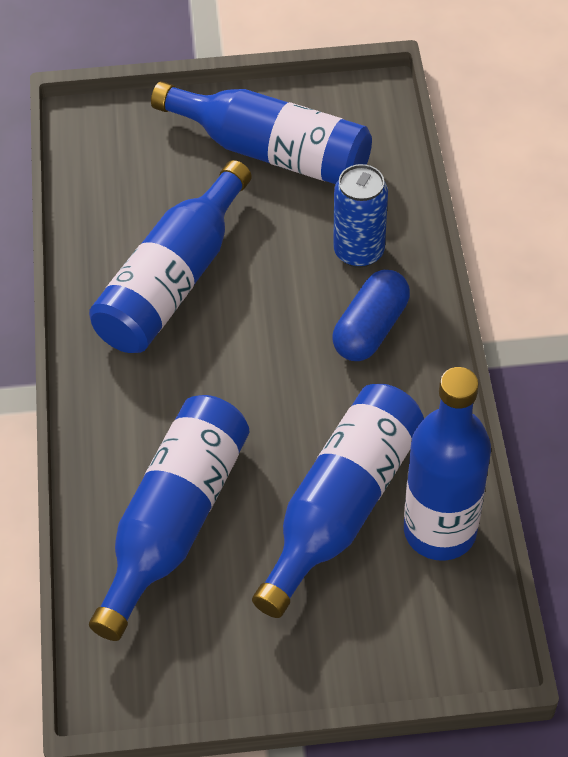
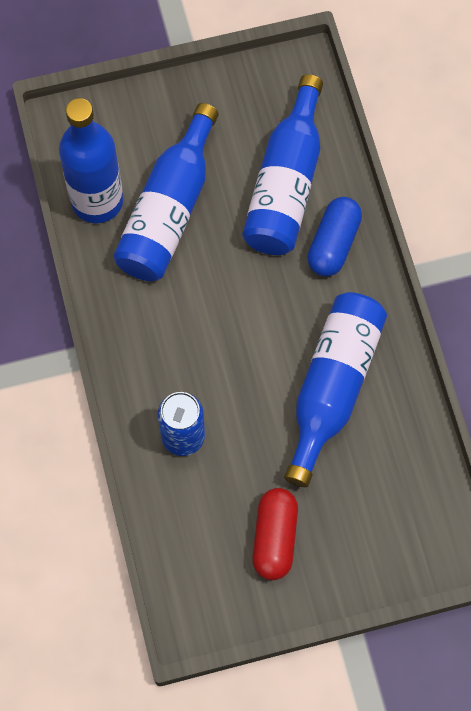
camera: 170 degrees right, 15 degrees up
blue bottle [151,81,372,184] -> red capsule [253,488,298,580]
blue capsule [332,270,410,361] -> blue capsule moved to [308,197,362,276]

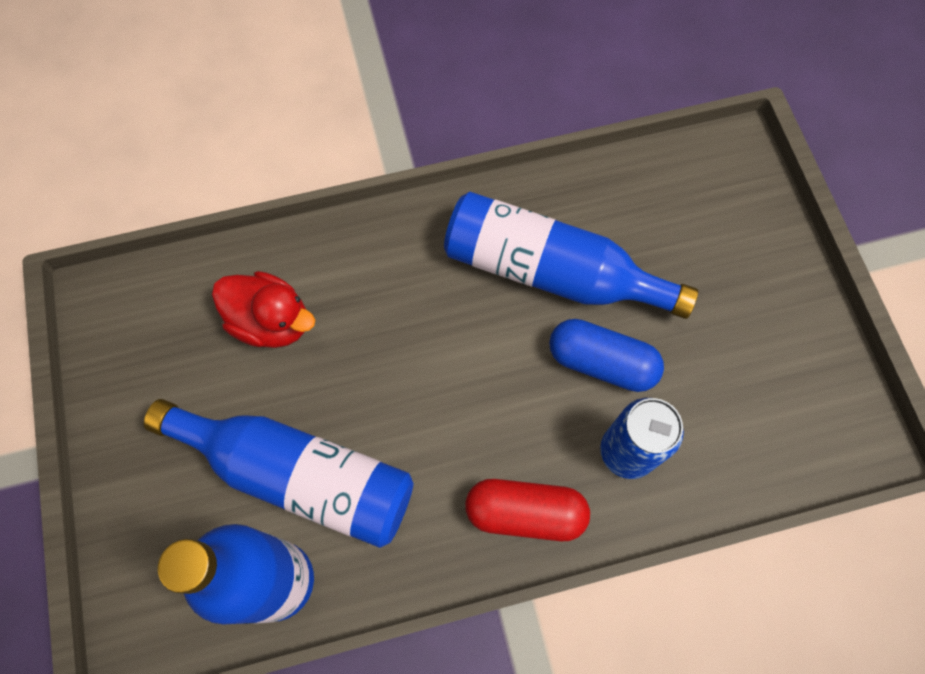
camera: 90 degrees left, 0 degrees up
blue bottle [242,74,323,255] -> red duck [212,271,315,348]
red capsule [253,488,298,580] -> red capsule moved to [465,479,590,541]
blue capsule [308,197,362,276] -> blue capsule moved to [549,319,664,392]

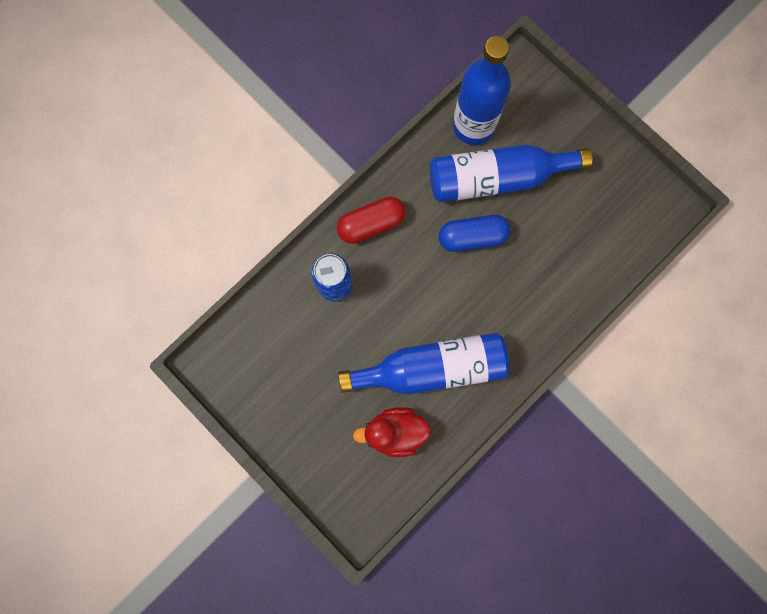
camera: 150 degrees right, 10 degrees up
red duck [212,271,315,348] -> red duck moved to [353,407,431,457]
blue capsule [549,319,664,392] -> blue capsule moved to [439,215,511,252]

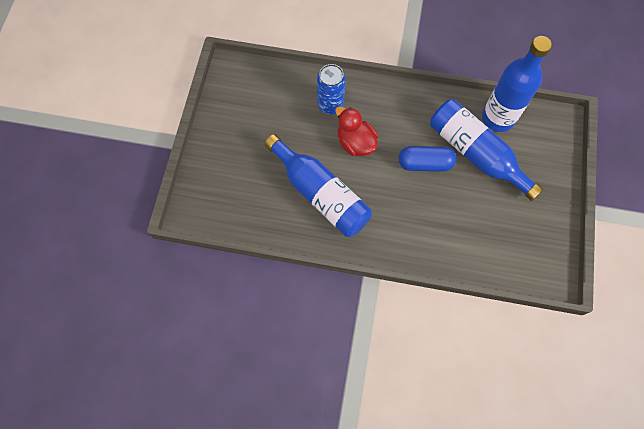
camera: 55 degrees right, 10 degrees down
red capsule [337,197,406,244] -> none
red duck [353,407,431,457] -> red duck moved to [335,106,378,156]
blue capsule [439,215,511,252] -> blue capsule turned 45 degrees counterclockwise [399,146,457,172]

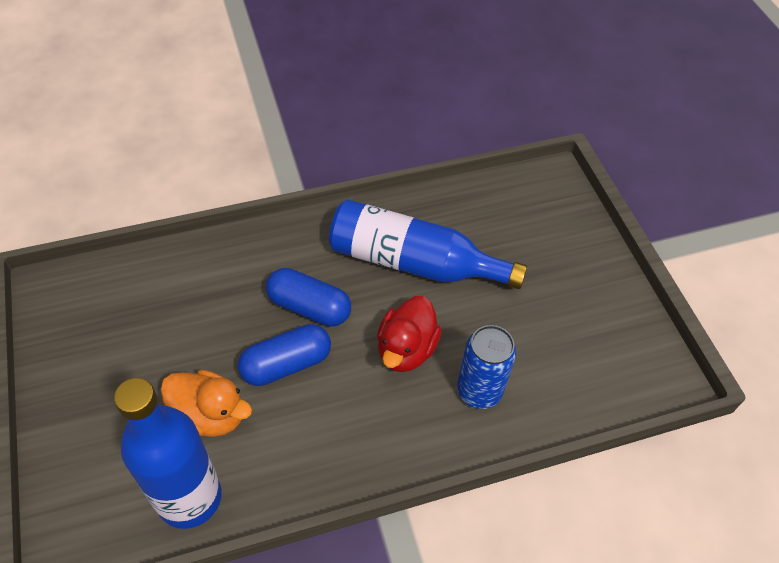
camera: 150 degrees right, 15 degrees down
red duck [335,106,378,156] -> red duck turned 90 degrees clockwise [377,296,442,372]
blue bottle [430,99,543,201] -> orange duck [160,370,252,437]
none -> blue capsule [266,268,351,327]

